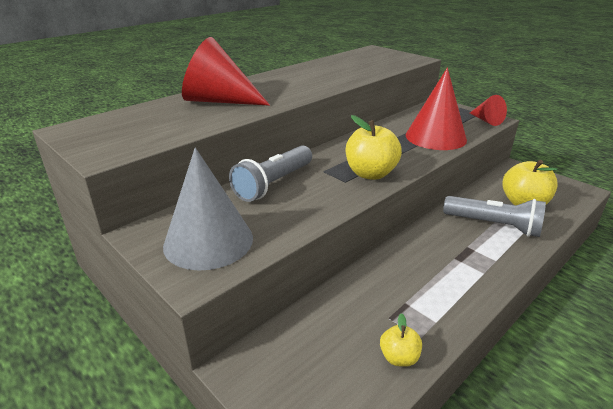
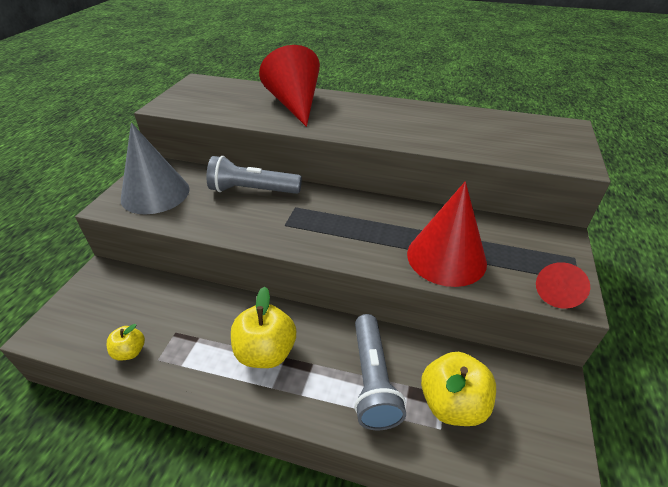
camera: 60 degrees right, 10 degrees up
yellow apple [346,115,402,180] -> yellow apple moved to [231,287,296,368]

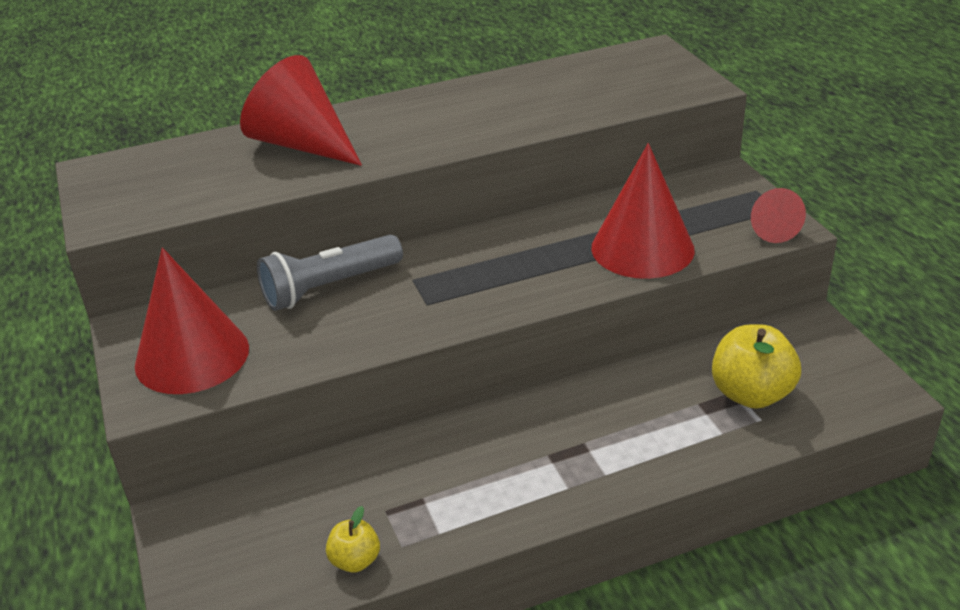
camera: 35 degrees left, 5 degrees down
grey cone [121,123,190,214] -> red cone [135,247,249,394]
yellow apple [231,287,296,368] -> none
grey flashlight [354,314,406,430] -> none

